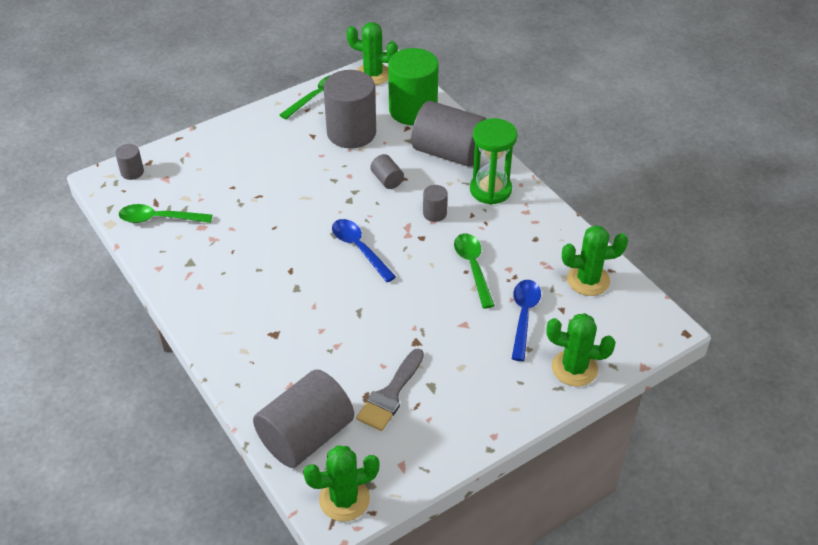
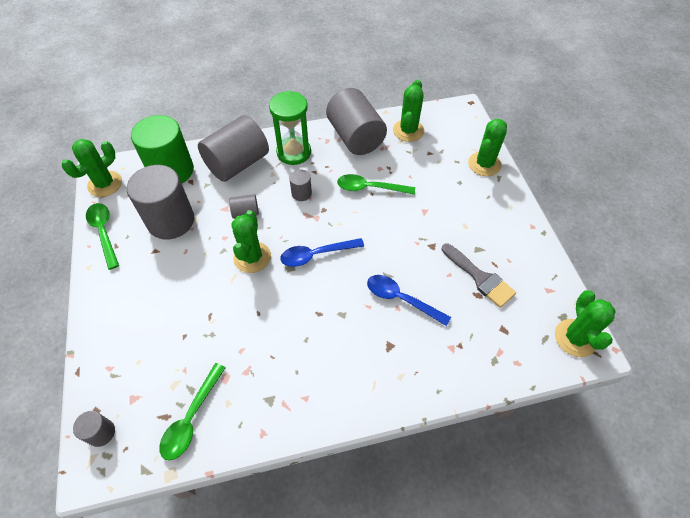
camera: 70 degrees left, 10 degrees up
grey cylinder [253,369,354,468] -> grey cylinder moved to [326,88,387,155]
blue spoon [512,280,541,361] -> blue spoon moved to [367,275,451,326]
none -> green cactus [231,210,271,273]

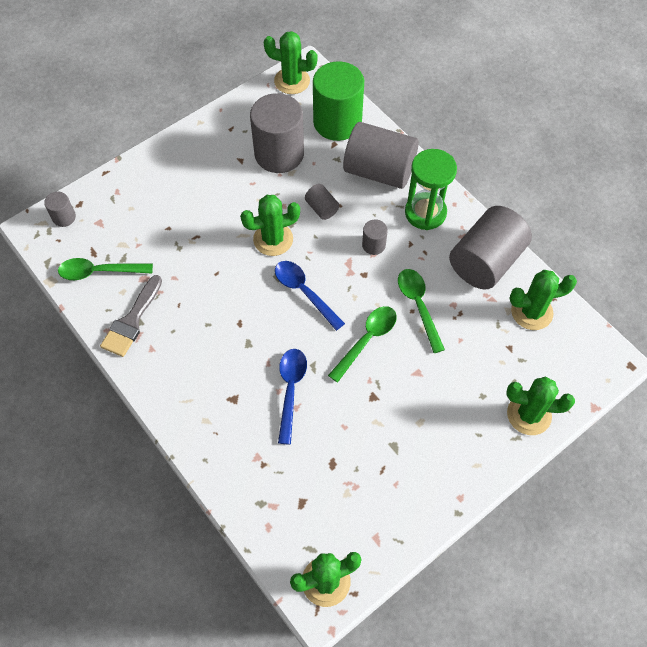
camera: 65 degrees right, 5 degrees up
green spoon [86,203,119,270] -> green spoon moved to [328,306,397,383]
grey brush [442,243,516,308] -> grey brush moved to [100,275,162,357]

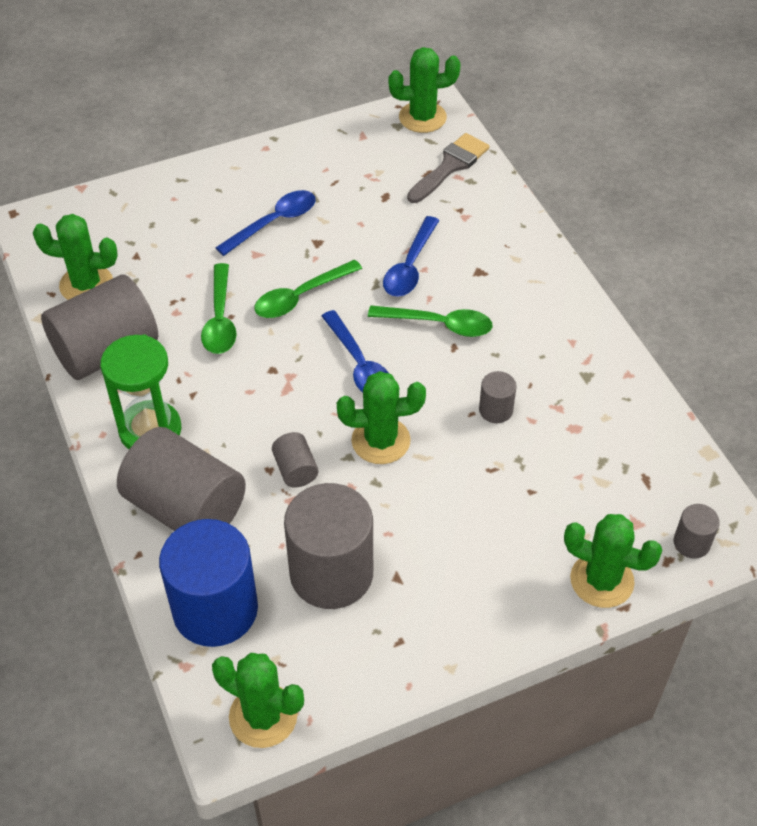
camera: 165 degrees left, 10 degrees down
green spoon [58,258,153,280] -> green spoon moved to [368,305,493,337]
grey brush [100,275,162,357] -> grey brush moved to [407,133,489,203]
green cylinder [313,61,364,141] -> blue cylinder [159,519,258,647]
grey cylinder [362,219,388,255] -> grey cylinder moved to [479,371,517,423]
green cactus [506,377,575,435] -> green cactus moved to [564,514,662,608]
none -> blue spoon [215,190,316,256]

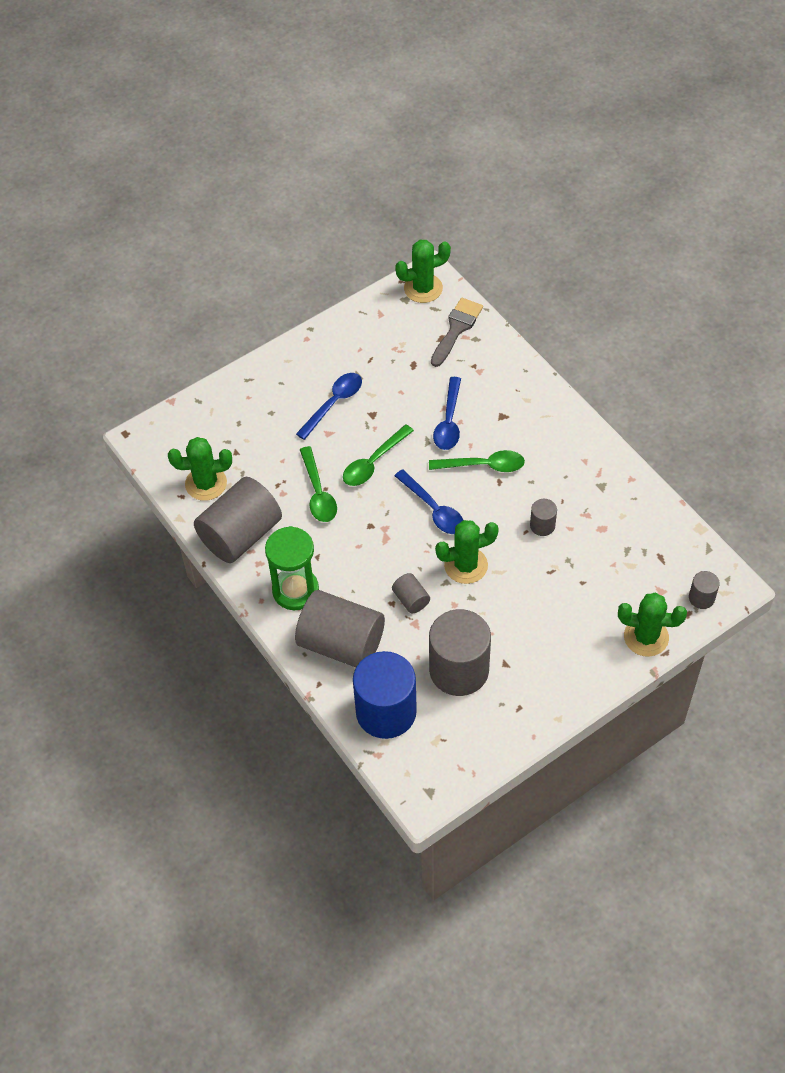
camera: 10 degrees left, 5 degrees up
green cactus [212,653,304,748] -> none

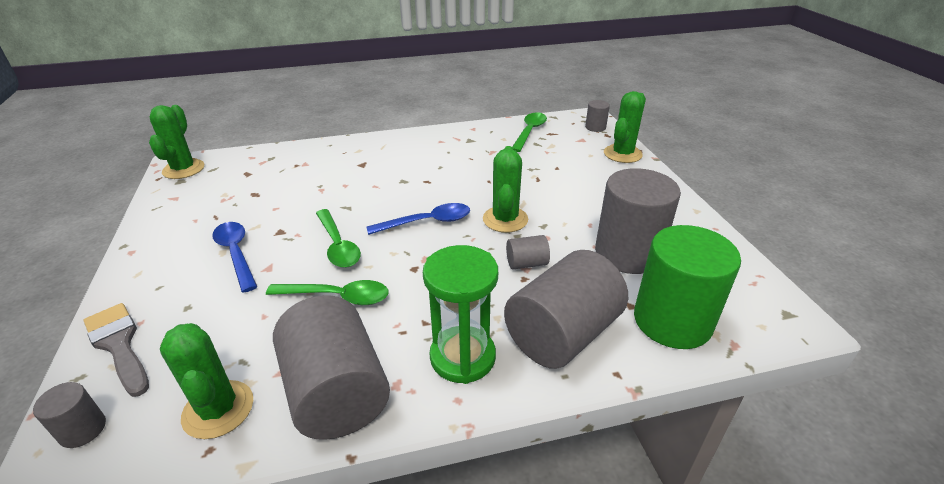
camera: 70 degrees left, 20 degrees down
green cactus [168,437,232,501] -> green cactus turned 45 degrees counterclockwise [160,323,253,439]
blue cylinder [353,651,417,739] -> green cylinder [634,225,741,349]
green spoon [429,450,525,472] -> green spoon moved to [512,112,547,152]
grey brush [431,298,483,367] -> grey brush moved to [84,303,149,397]
blue spoon [433,377,461,450] -> none
grey cylinder [530,499,557,536] -> grey cylinder moved to [33,382,106,448]

